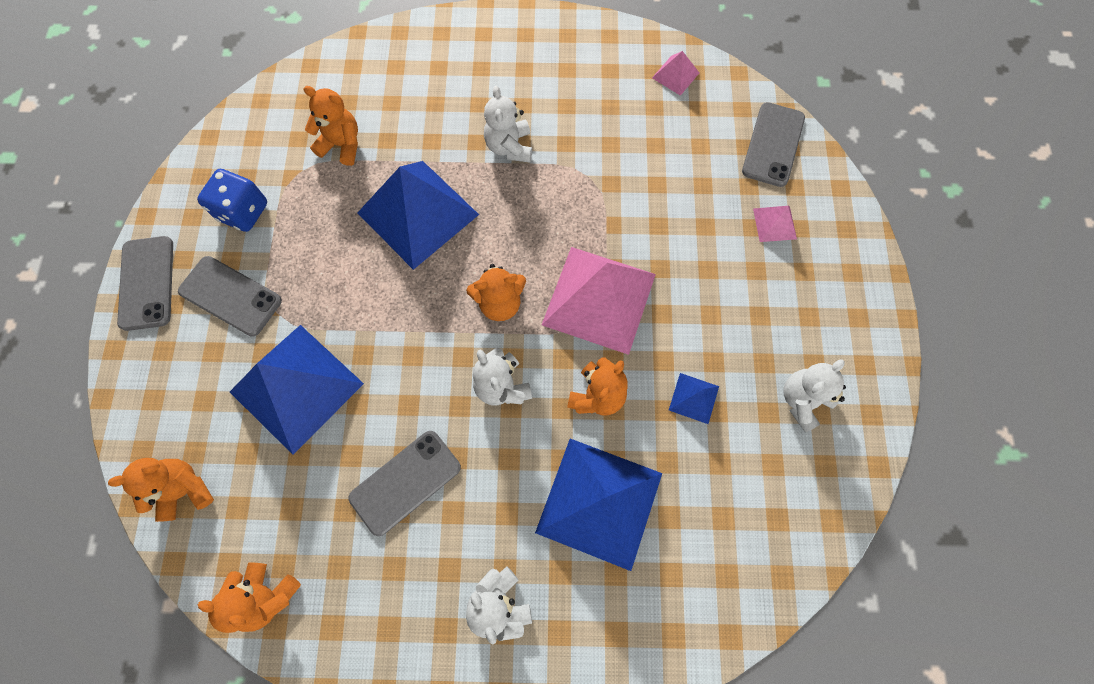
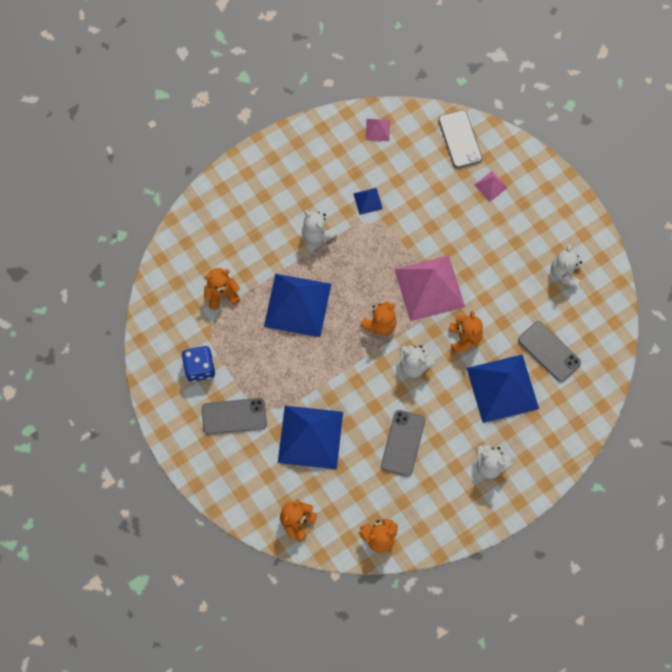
camera: 35 degrees left, 0 degrees up
grey phone [117,236,173,331] -> grey phone moved to [518,321,581,382]
blue pyramid [669,373,719,424] -> blue pyramid moved to [353,188,383,215]

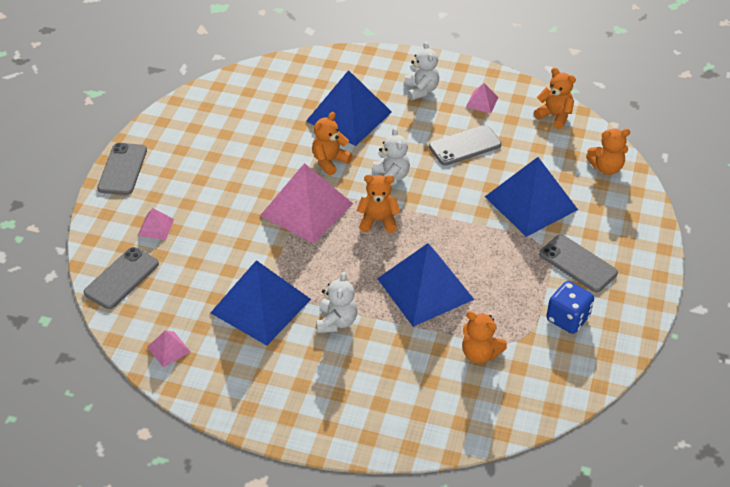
camera: 130 degrees left, 25 degrees down
blue pyramid [353,188,383,215] -> blue pyramid [211,260,311,346], size x2.32
grey phone [518,321,581,382] -> grey phone moved to [97,143,147,195]
white teddy bear [551,244,582,288] -> none
none -> pink pyramid [466,83,499,113]

